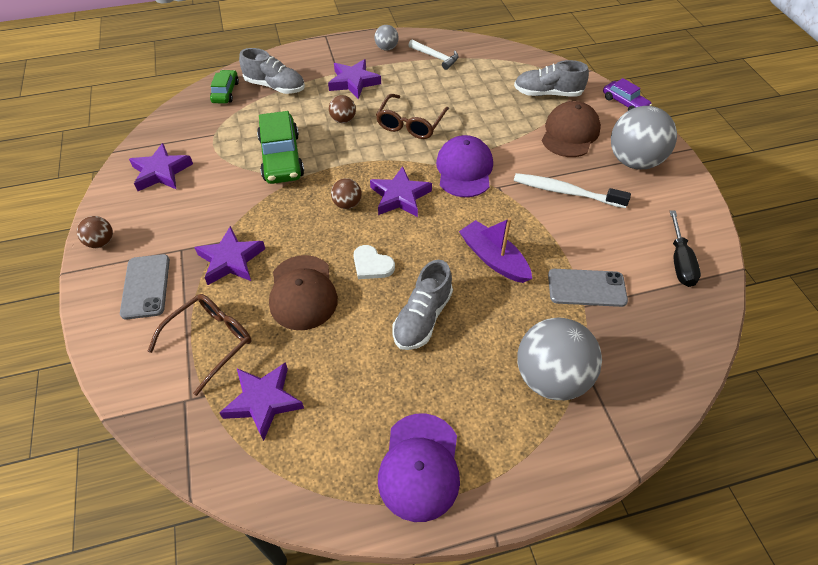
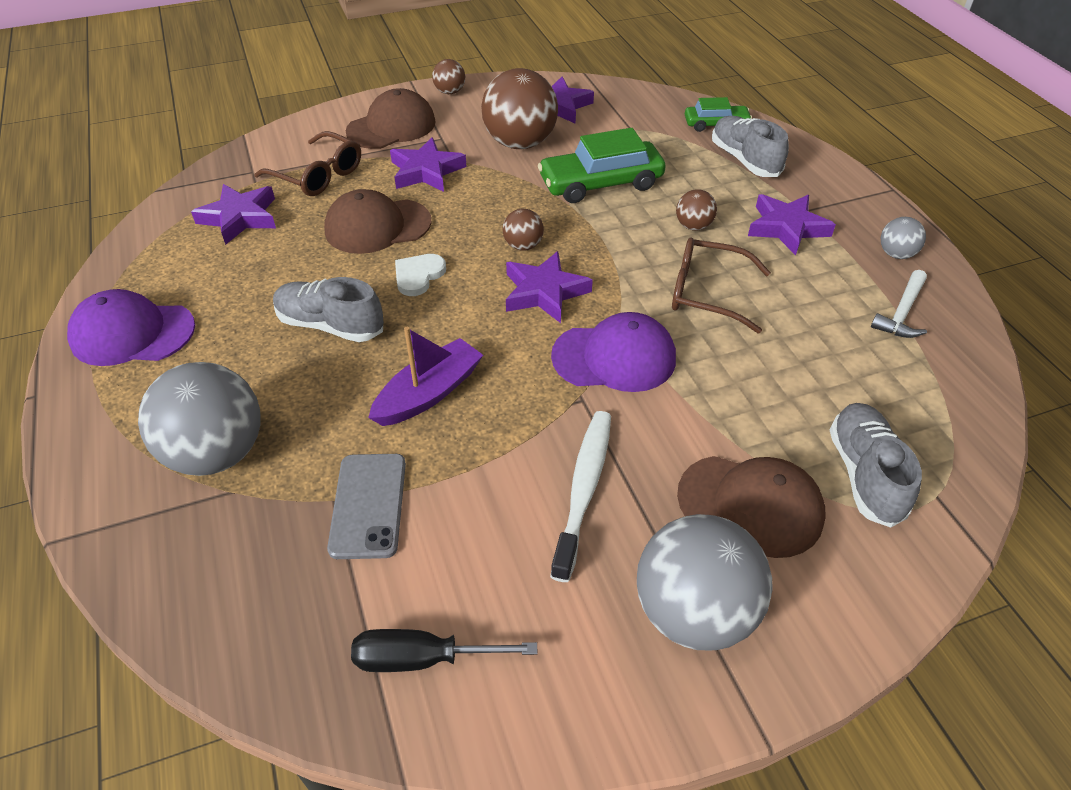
camera: 85 degrees right, 5 degrees down
grey phone [120,254,170,319] -> brown cap [346,88,436,149]
grey shoe [239,48,305,94] -> grey shoe turned 135 degrees clockwise [712,116,789,177]
purple car [603,78,652,111] -> none
none -> brown ball [481,68,558,149]

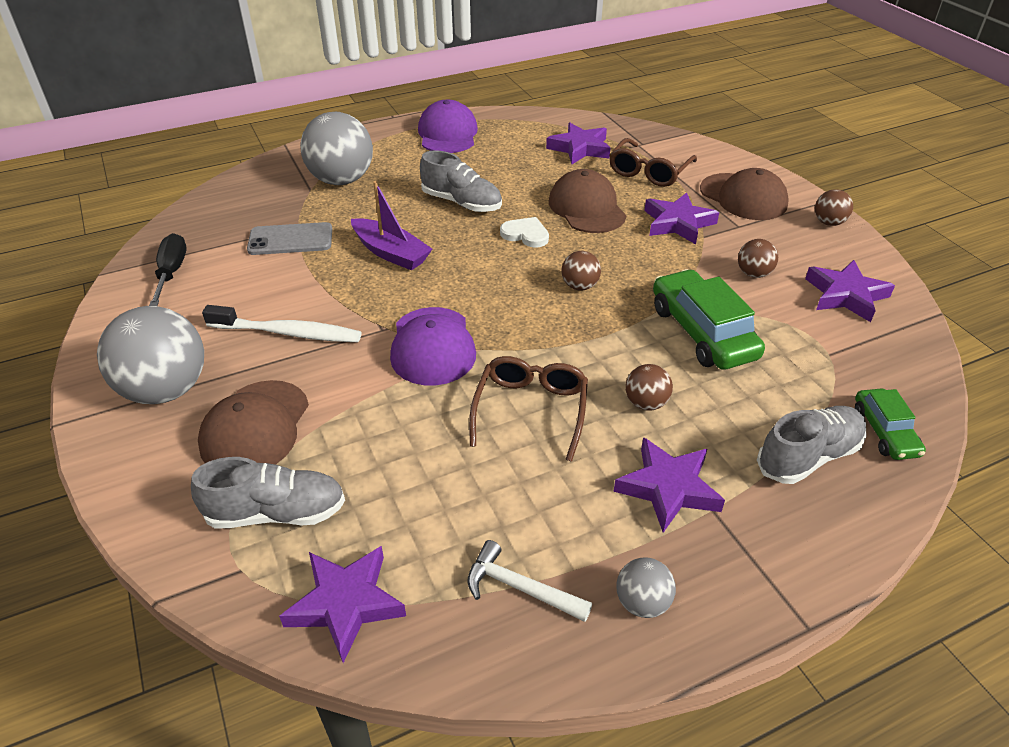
camera: 85 degrees right, 5 degrees down
grey shoe [273,277,384,342] -> grey shoe turned 105 degrees clockwise [420,151,502,212]
brown ball [481,68,558,149] -> brown ball [738,239,778,278], size x0.47
purple star [506,251,593,323] -> purple star moved to [279,546,406,663]

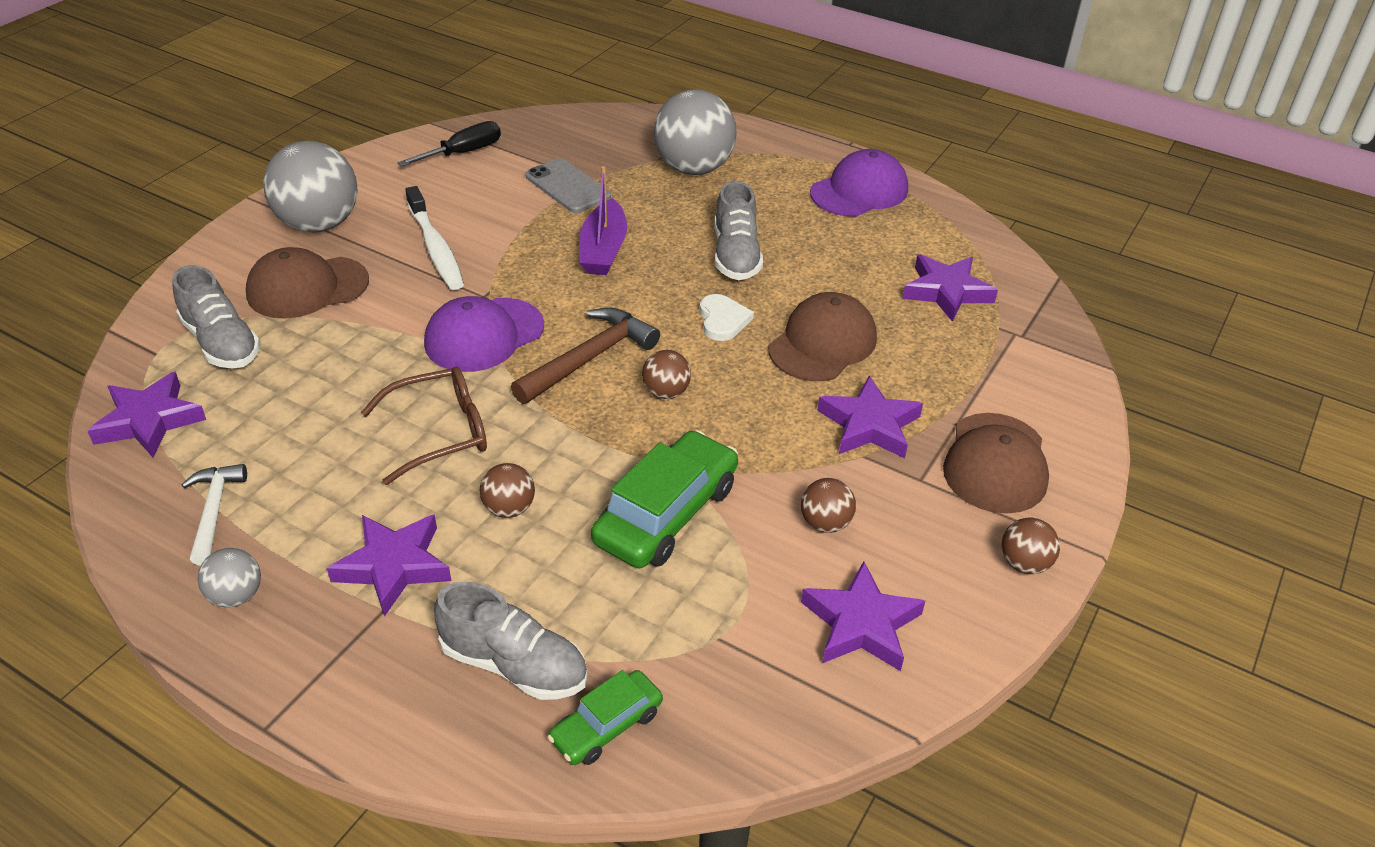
camera: 55 degrees right, 0 degrees up
brown glasses [609,138,697,187] -> none
none -> brown hammer [511,308,660,404]

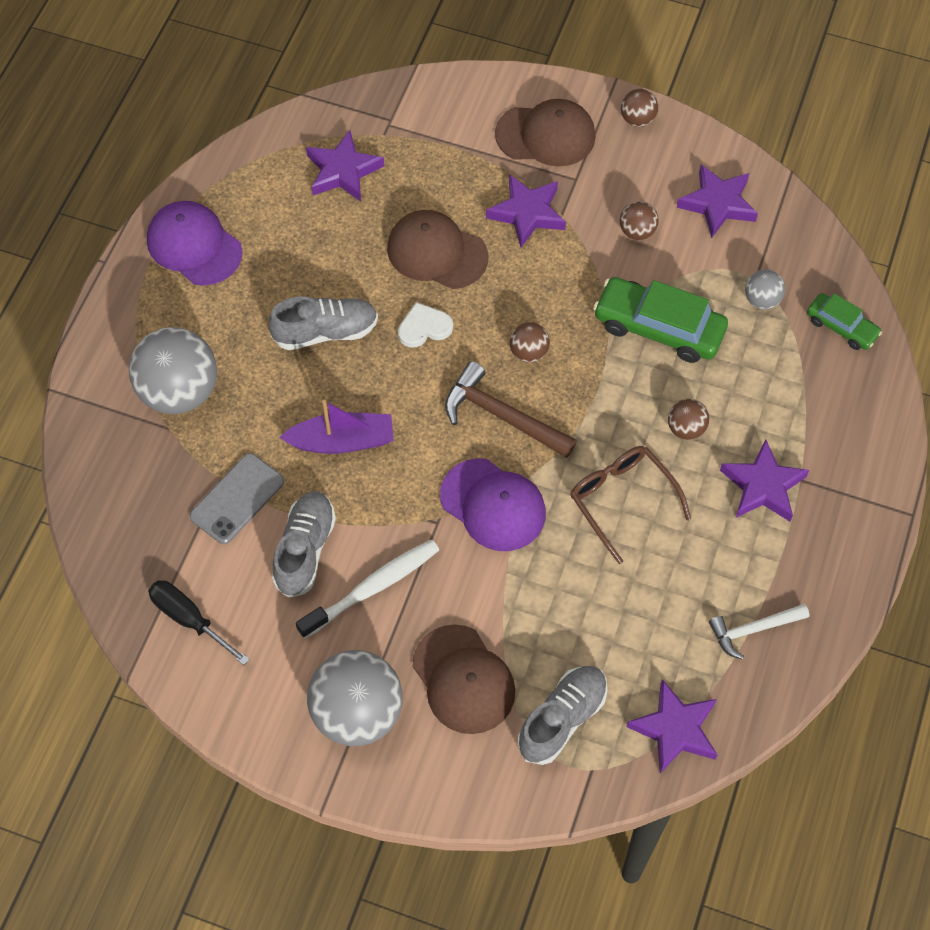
camera: 100 degrees left, 20 degrees up
grey ball [197,548,261,607] -> grey ball moved to [745,270,785,309]
grey shoe [434,582,588,700] -> grey shoe moved to [272,491,336,598]

